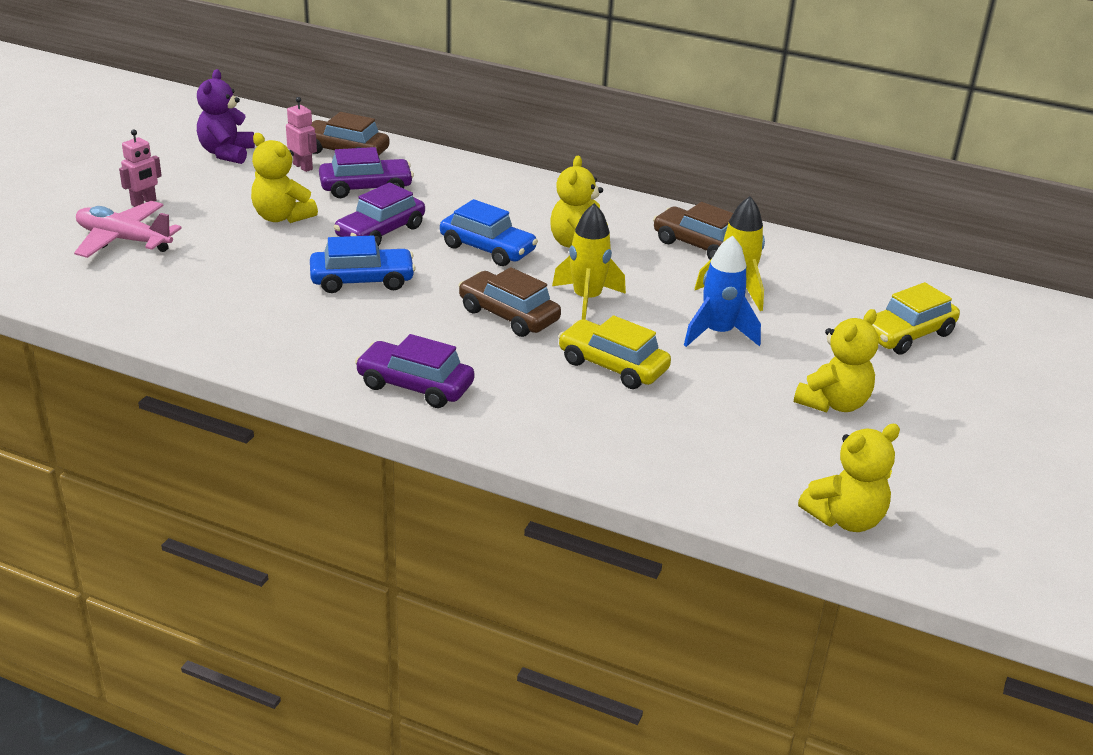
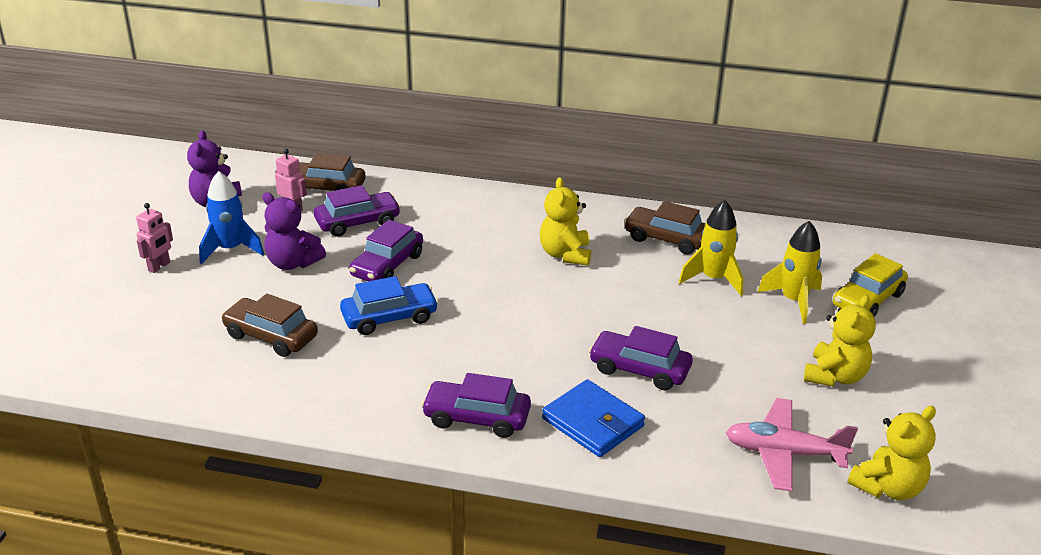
camera: 10 degrees left, 0 degrees up
pink plane [74,201,182,258] -> pink plane moved to [726,398,858,492]
yellow teddy bear [251,133,318,223] -> purple teddy bear [262,192,326,270]
blue car [440,199,538,266] -> none
brown car [458,267,561,337] -> brown car moved to [221,294,318,357]
yellow rocket [552,203,626,320] -> yellow rocket moved to [757,221,822,324]
yellow car [558,315,671,389] -> purple car [589,326,693,390]
blue rocket [684,235,761,347] -> blue rocket moved to [199,171,264,264]
none -> blue wallet [542,379,645,457]

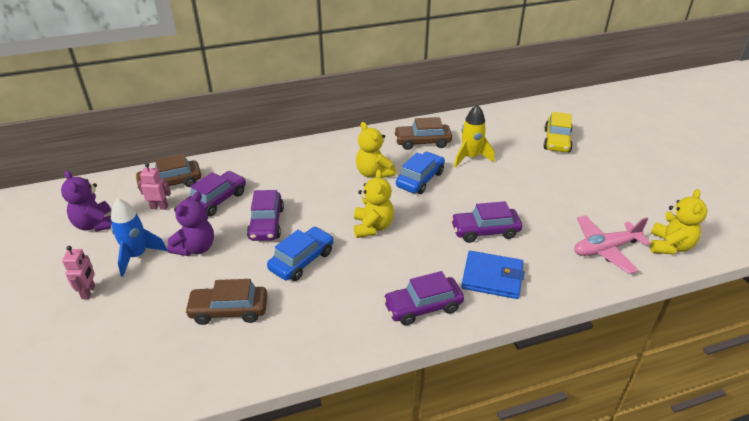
camera: 30 degrees left, 5 degrees up
purple teddy bear [262,192,326,270] -> purple teddy bear turned 60 degrees counterclockwise [167,192,214,256]
yellow rocket [757,221,822,324] -> none
yellow teddy bear [804,295,876,387] -> yellow teddy bear moved to [354,169,394,238]
none -> blue car [396,152,445,194]

